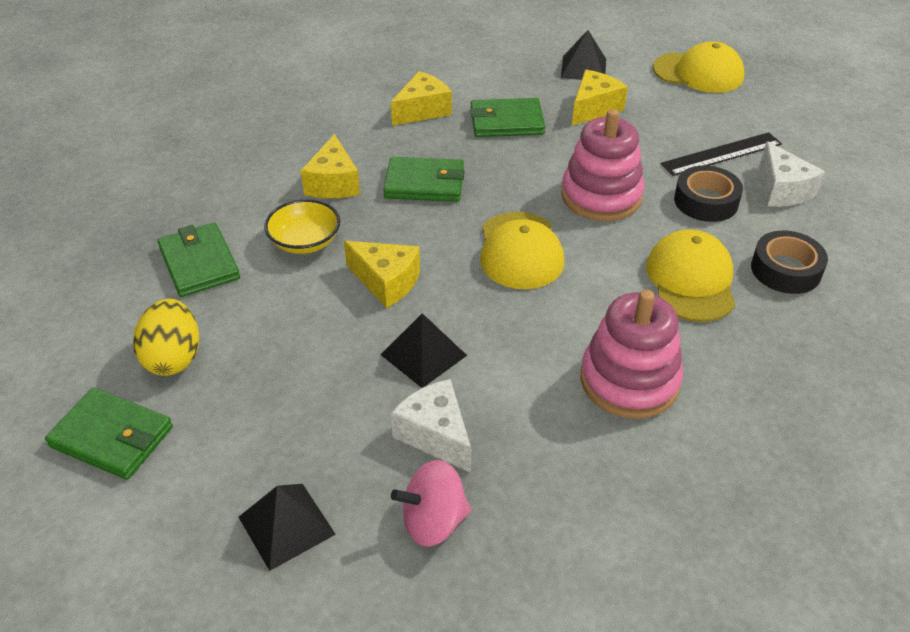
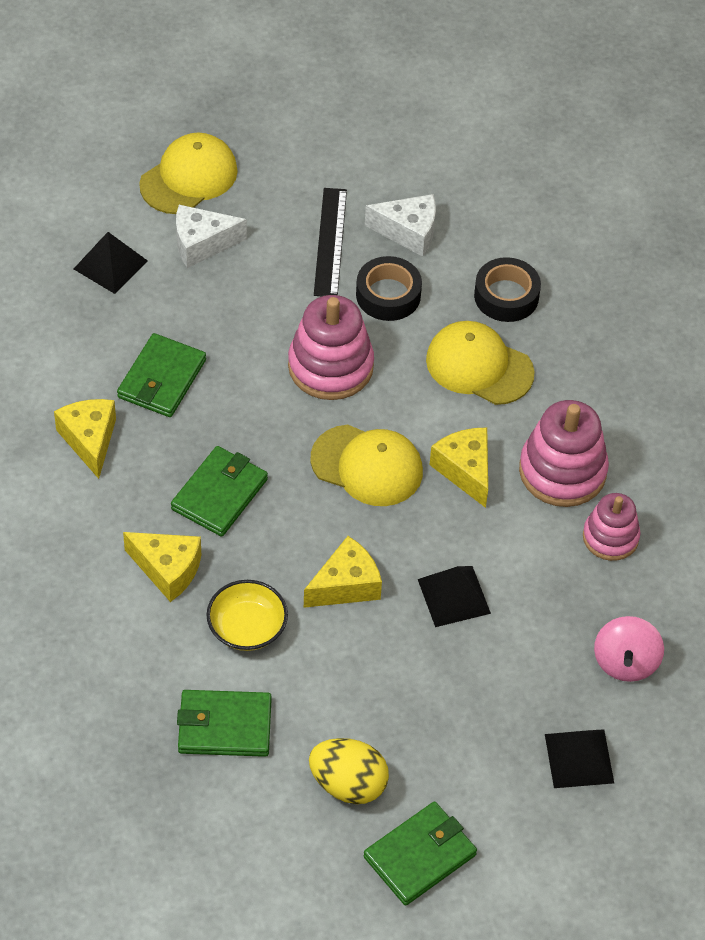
camera: 65 degrees left, 10 degrees up
white cheese [391,379,471,473] -> white cheese moved to [176,205,247,268]
yellow cheese [572,70,628,126] -> yellow cheese moved to [430,428,488,508]
none -> pink stacking toy [583,493,640,561]

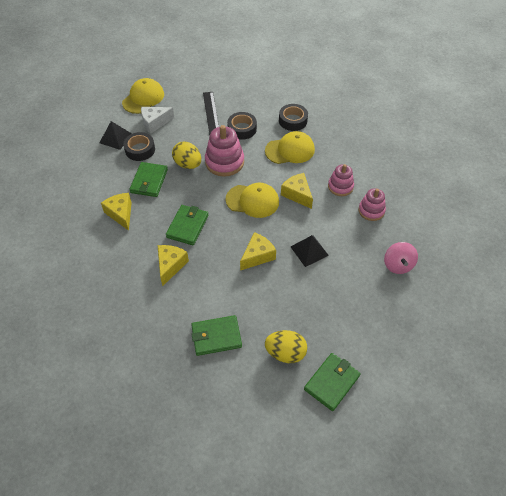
camera: 10 degrees left, 0 degrees up
yellow cheese [123,532,201,602] -> yellow cheese turned 90 degrees counterclockwise [158,245,189,286]
yellow bowl [206,580,288,651] -> none
white cheese [365,194,436,257] -> none
yellow cap [426,321,535,405] -> yellow cap turned 150 degrees clockwise [265,131,315,164]
pink stacking toy [519,400,609,507] -> pink stacking toy [328,164,354,196], size x0.63
black pyramid [545,729,614,788] -> none
none -> black tape [123,132,155,161]
none -> yellow egg [172,141,201,169]

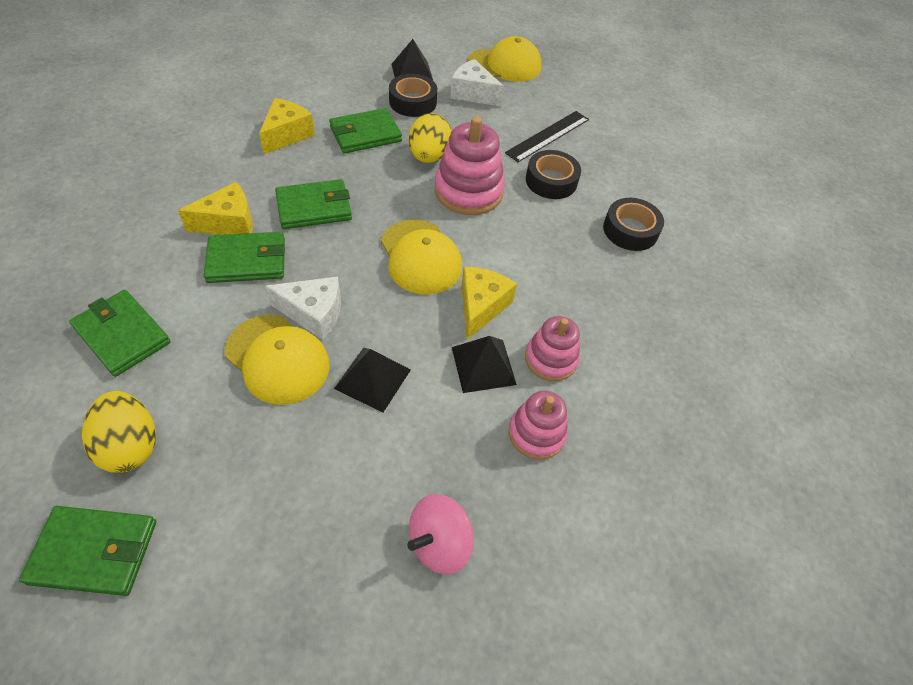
camera: 50 degrees right, 0 degrees up
yellow cheese [240,232,276,271] -> white cheese [265,276,341,340]
yellow cap [265,131,315,164] -> yellow cap moved to [225,315,330,405]
none -> green wallet [204,232,285,283]
none -> black pyramid [452,336,517,393]

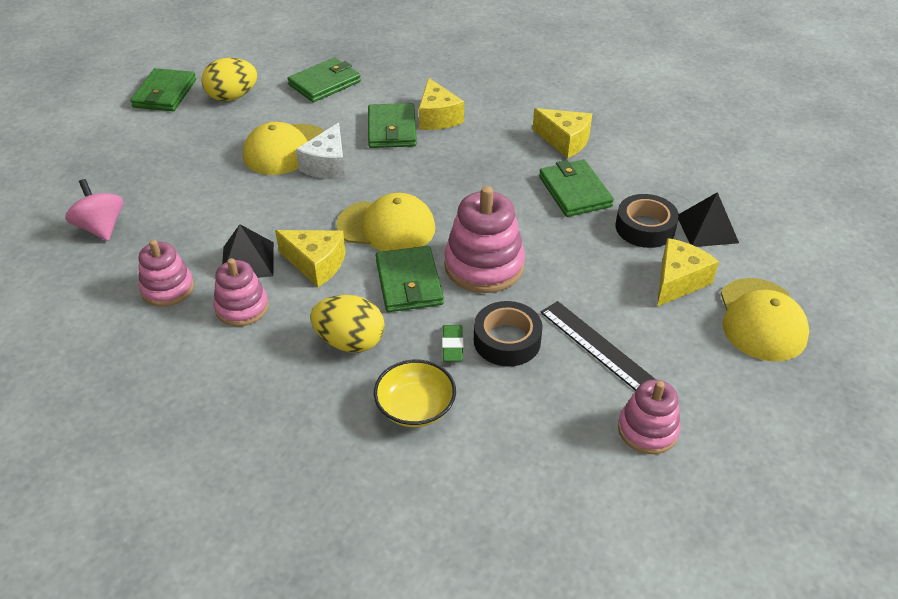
camera: 100 degrees right, 10 degrees down
green wallet [275,179,352,229] -> green wallet moved to [376,246,444,312]
black pyramid [334,348,411,412] -> none
yellow cap [381,219,462,295] -> yellow cap turned 150 degrees counterclockwise [336,193,435,251]
yellow egg [409,113,452,163] -> yellow egg moved to [310,295,385,353]
white cheese [450,59,504,106] -> yellow cheese [657,238,719,307]
black tape [603,198,664,251] -> yellow bowl [374,359,456,427]
none -> green eraser [442,325,463,362]
none -> pink stacking toy [618,380,681,454]

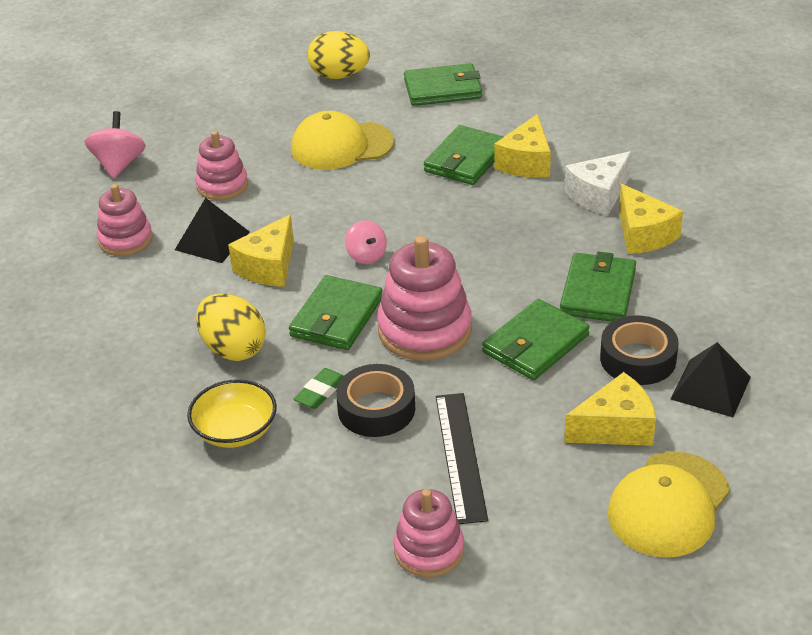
camera: 35 degrees right, 5 degrees down
green wallet [130,68,196,111] -> green wallet moved to [482,299,590,380]
pink stacking toy [213,258,269,326] -> pink stacking toy moved to [195,131,248,200]
yellow cheese [275,230,346,287] -> yellow cheese turned 60 degrees clockwise [228,215,294,287]
white cheese [296,123,345,179] -> white cheese moved to [564,151,632,216]
yellow cap [336,193,435,251] -> pink spinning top [345,220,387,264]

